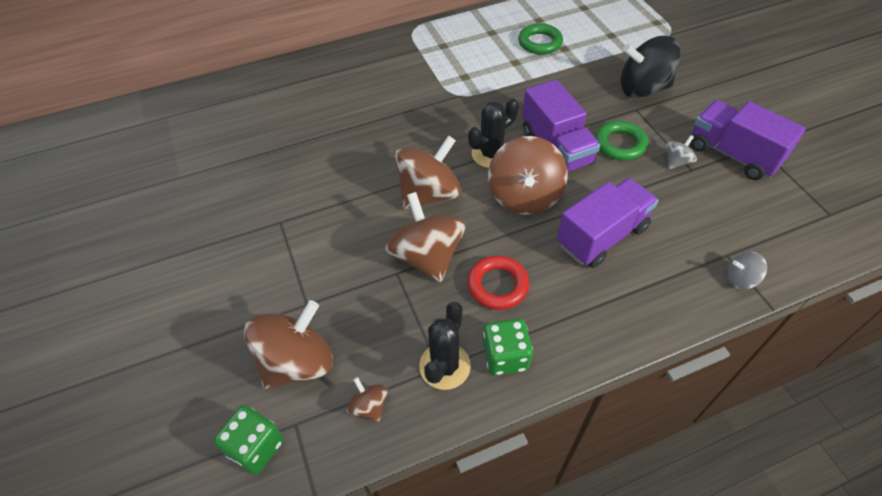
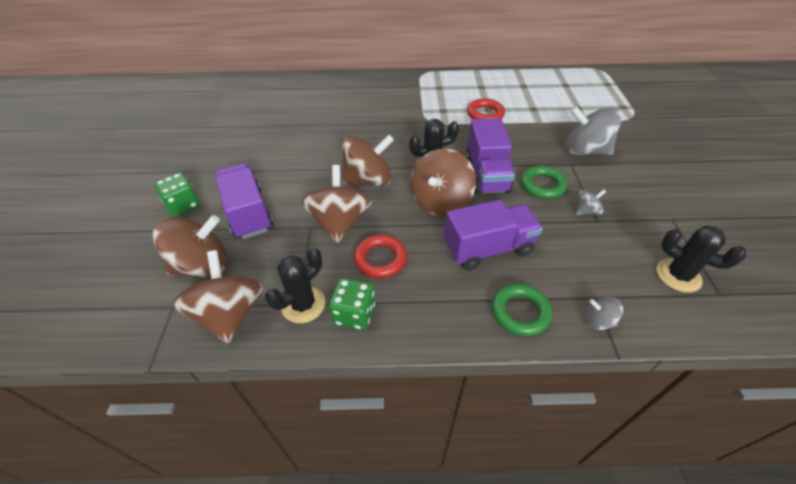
camera: 20 degrees right, 5 degrees down
green dice [213,405,284,475] -> green dice moved to [154,172,200,217]
brown spinning top [346,377,388,422] -> brown spinning top [172,250,264,343], size x2.14
green ring [518,23,563,55] -> green ring moved to [492,284,552,337]
black spinning top [620,36,681,98] -> grey spinning top [566,106,622,155]
purple truck [691,100,806,180] -> purple truck moved to [215,163,274,239]
none -> red ring [467,98,505,119]
none -> black cactus [656,226,746,292]

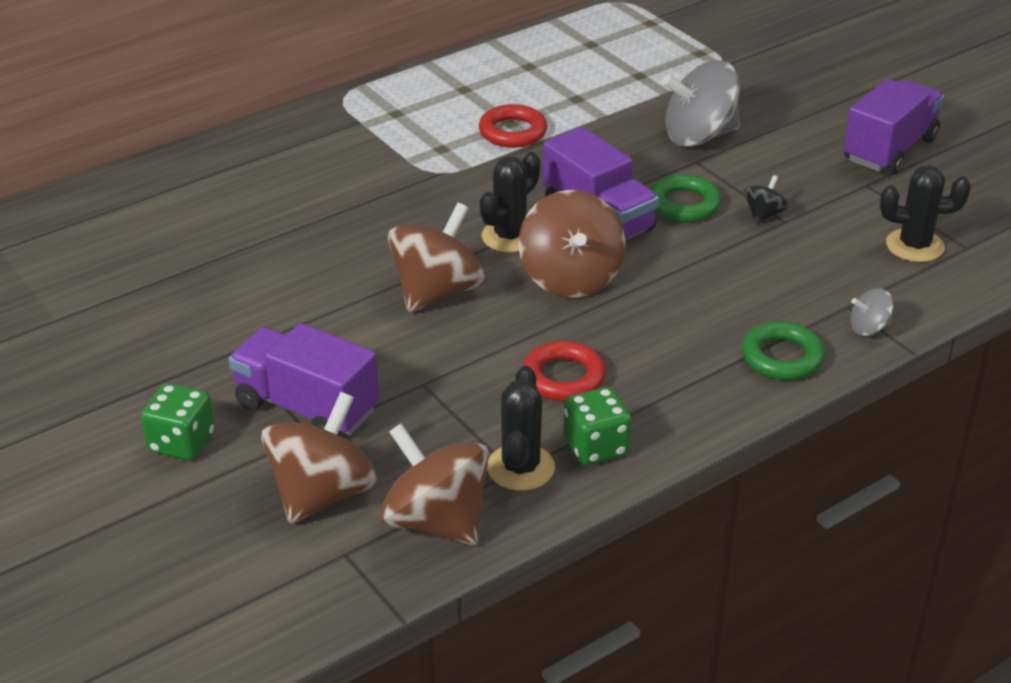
camera: 35 degrees left, 10 degrees down
brown spinning top [301,165,372,243] -> none
purple truck [444,199,543,271] -> purple truck moved to [844,78,944,175]
grey spinning top [576,189,606,215] -> black spinning top [744,175,788,224]

